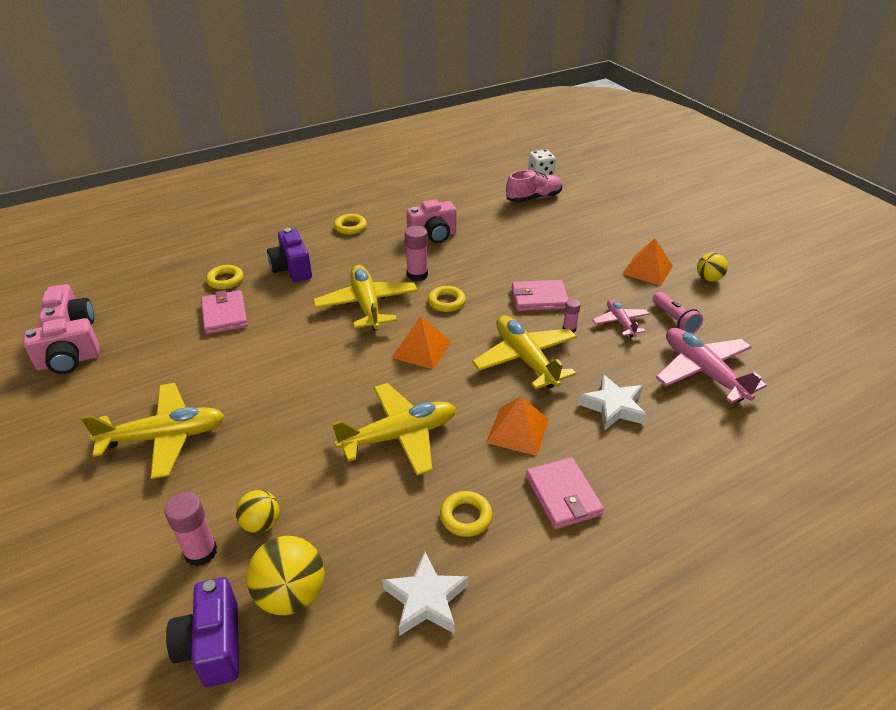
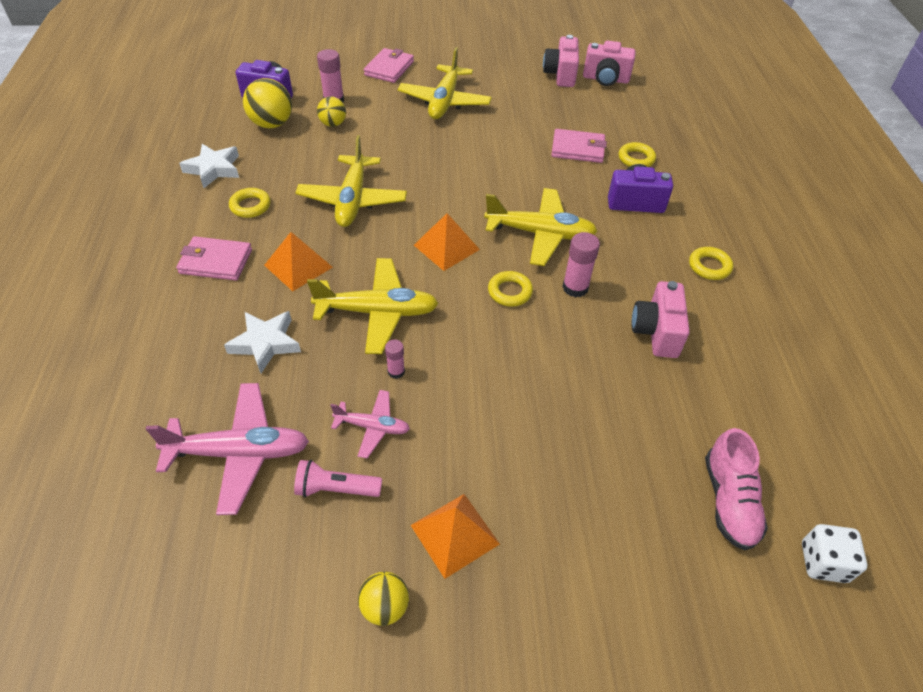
camera: 115 degrees right, 10 degrees up
pink wallet [512,280,569,311] -> pink wallet moved to [364,48,414,83]

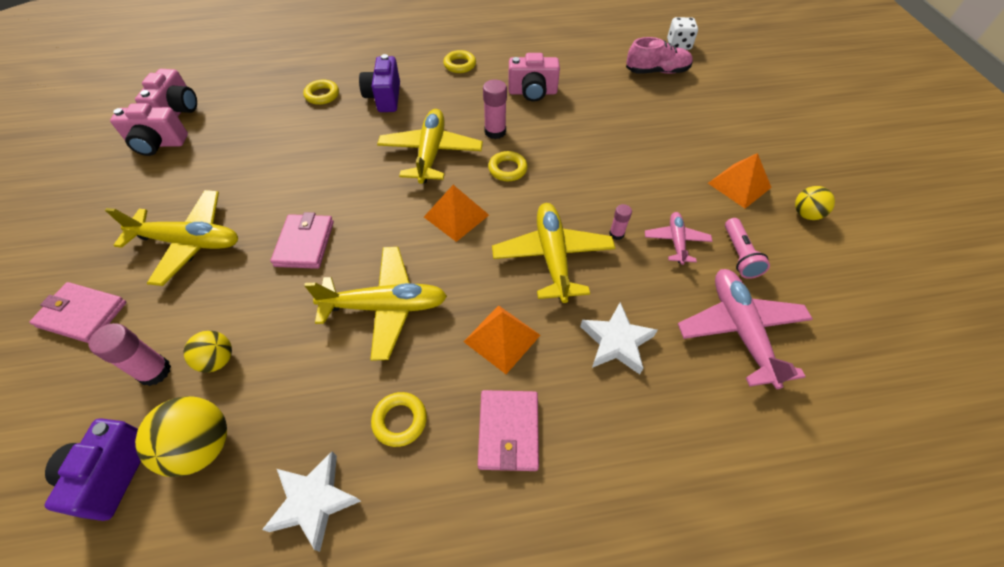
camera: 95 degrees left, 5 degrees up
pink wallet [551,129,607,163] -> pink wallet moved to [270,212,334,269]

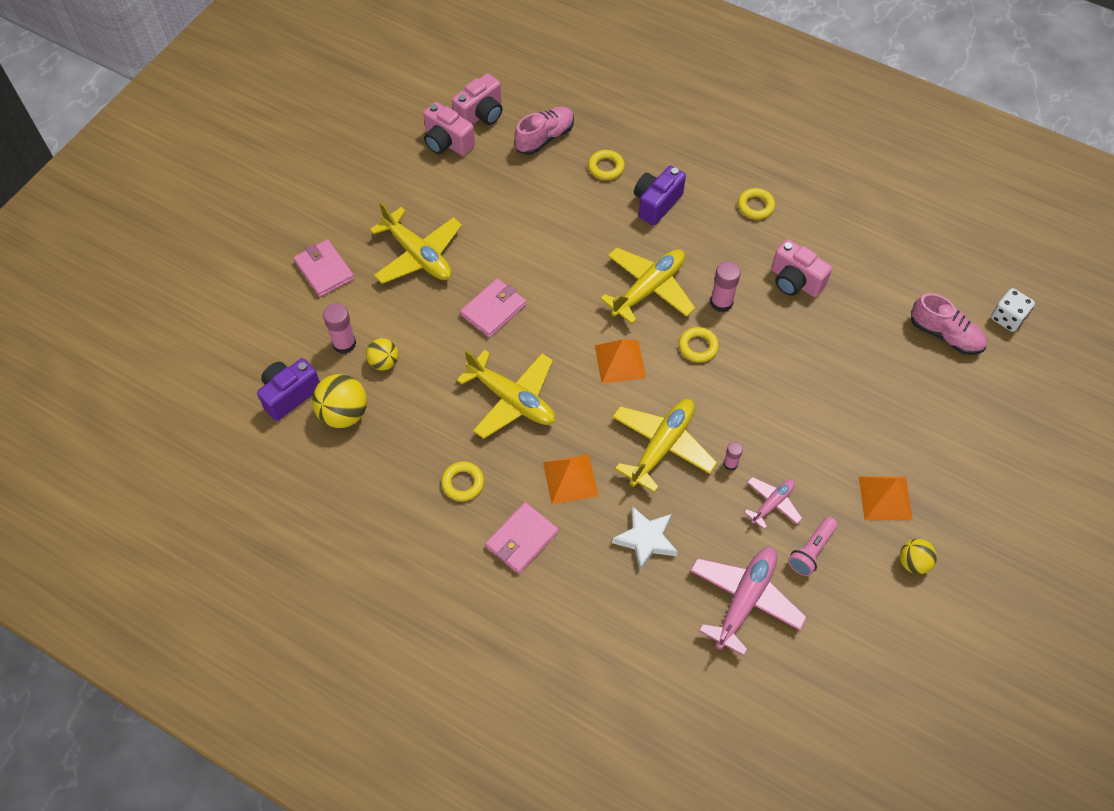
camera: 40 degrees right, 5 degrees up
white star [262,451,361,552] -> none
none -> pink shoe [514,107,574,155]

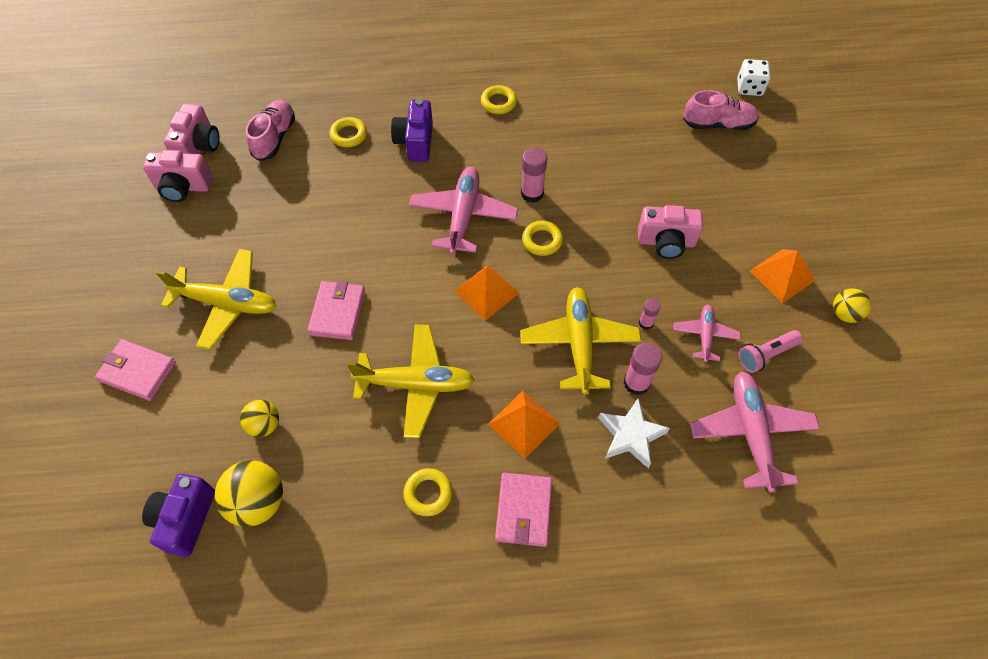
camera: 35 degrees left, 0 degrees up
pink glue stick [323,303,356,354] -> pink glue stick moved to [624,343,662,395]
yellow plane [600,247,696,324] -> pink plane [409,167,518,255]
pink camera [771,239,832,297] -> pink camera moved to [638,205,703,259]
pink flashlight [788,517,838,576] -> pink flashlight turned 60 degrees clockwise [739,330,803,373]

